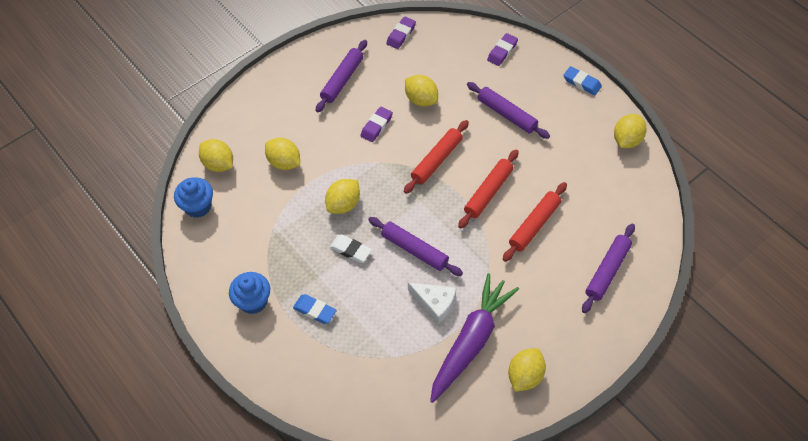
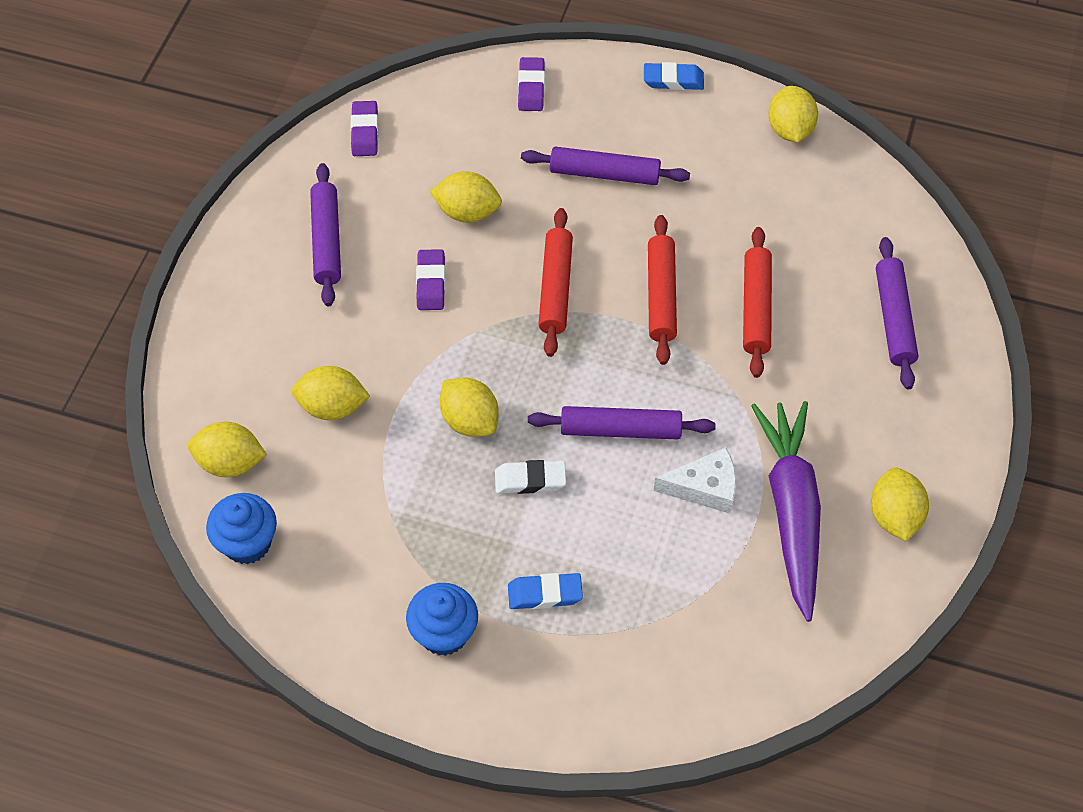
camera: 35 degrees left, 0 degrees up
yellow lemon [325,179,360,214] -> yellow lemon turned 45 degrees counterclockwise [440,377,499,437]

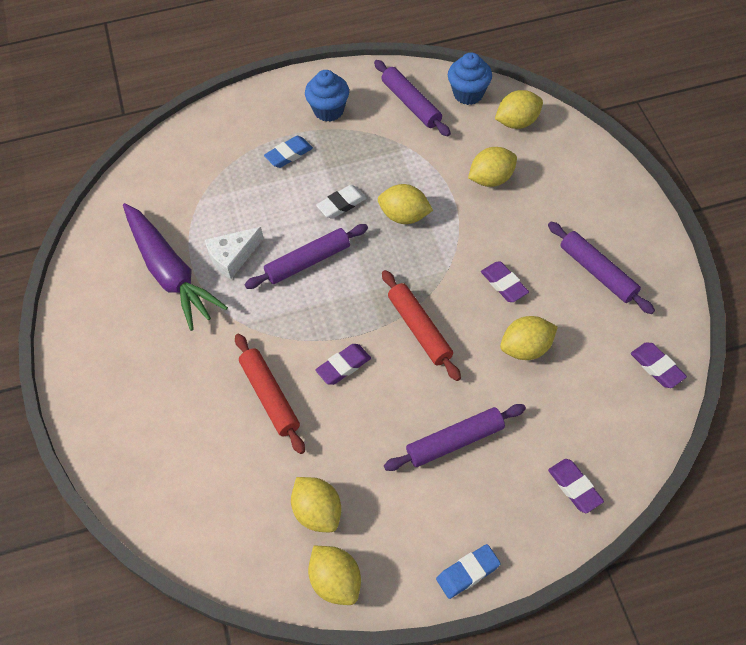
camera: 150 degrees right, 0 degrees up
red rolling pin [648,215,677,365] -> purple eraser [315,344,371,385]
yellow lemon [871,467,929,542] -> yellow lemon moved to [291,477,341,532]
purple rolling pin [876,237,919,390] -> purple rolling pin moved to [374,60,451,136]

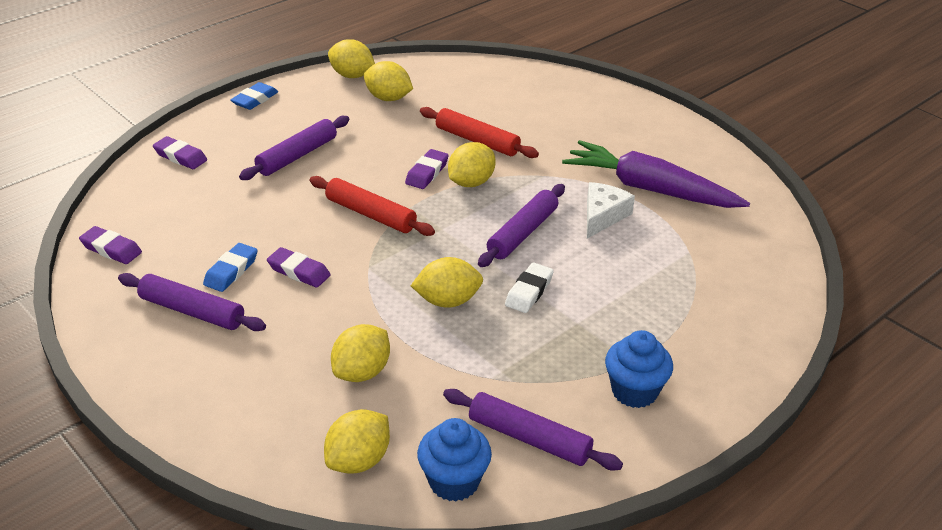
camera: 150 degrees right, 20 degrees down
blue eraser [264,136,313,168] -> blue eraser moved to [203,243,258,292]
yellow lemon [500,316,558,360] -> yellow lemon moved to [448,142,496,187]

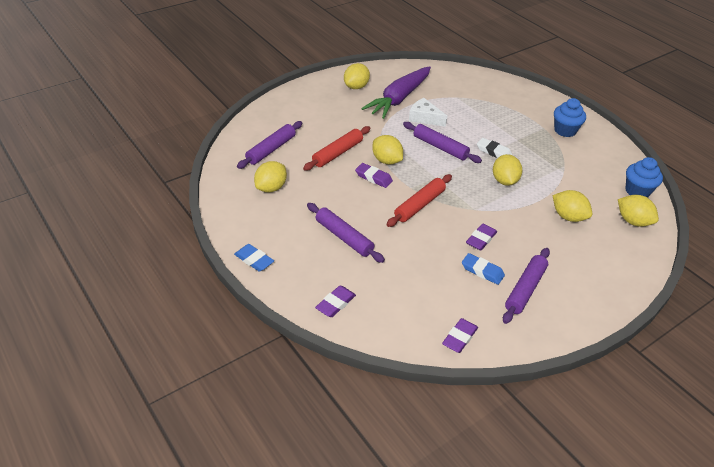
camera: 85 degrees left, 5 degrees up
yellow lemon [328,39,375,78] -> yellow lemon moved to [344,63,370,89]
purple rolling pin [443,389,623,470] -> purple rolling pin moved to [237,121,302,169]

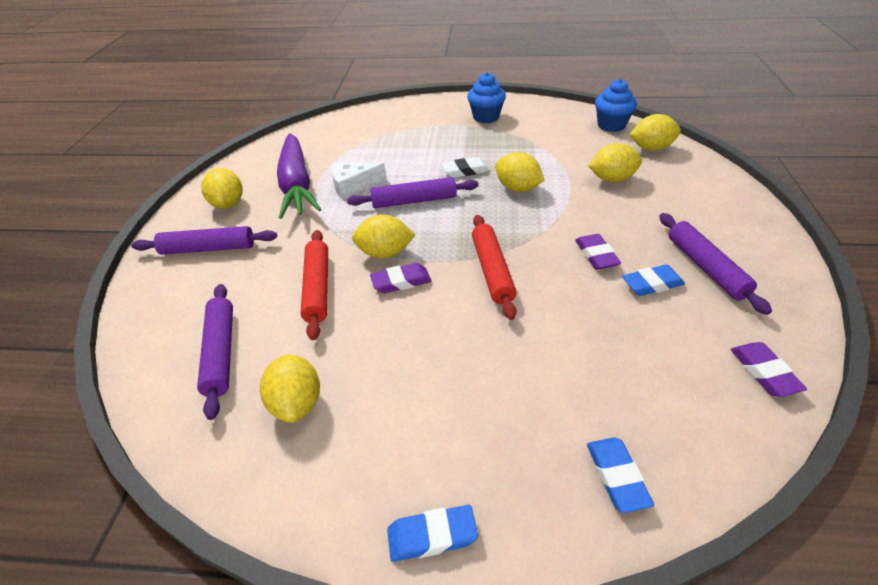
camera: 45 degrees left, 0 degrees up
purple rolling pin [307,203,385,263] -> purple rolling pin moved to [131,226,277,255]
purple eraser [315,286,356,317] -> blue eraser [587,438,654,513]

